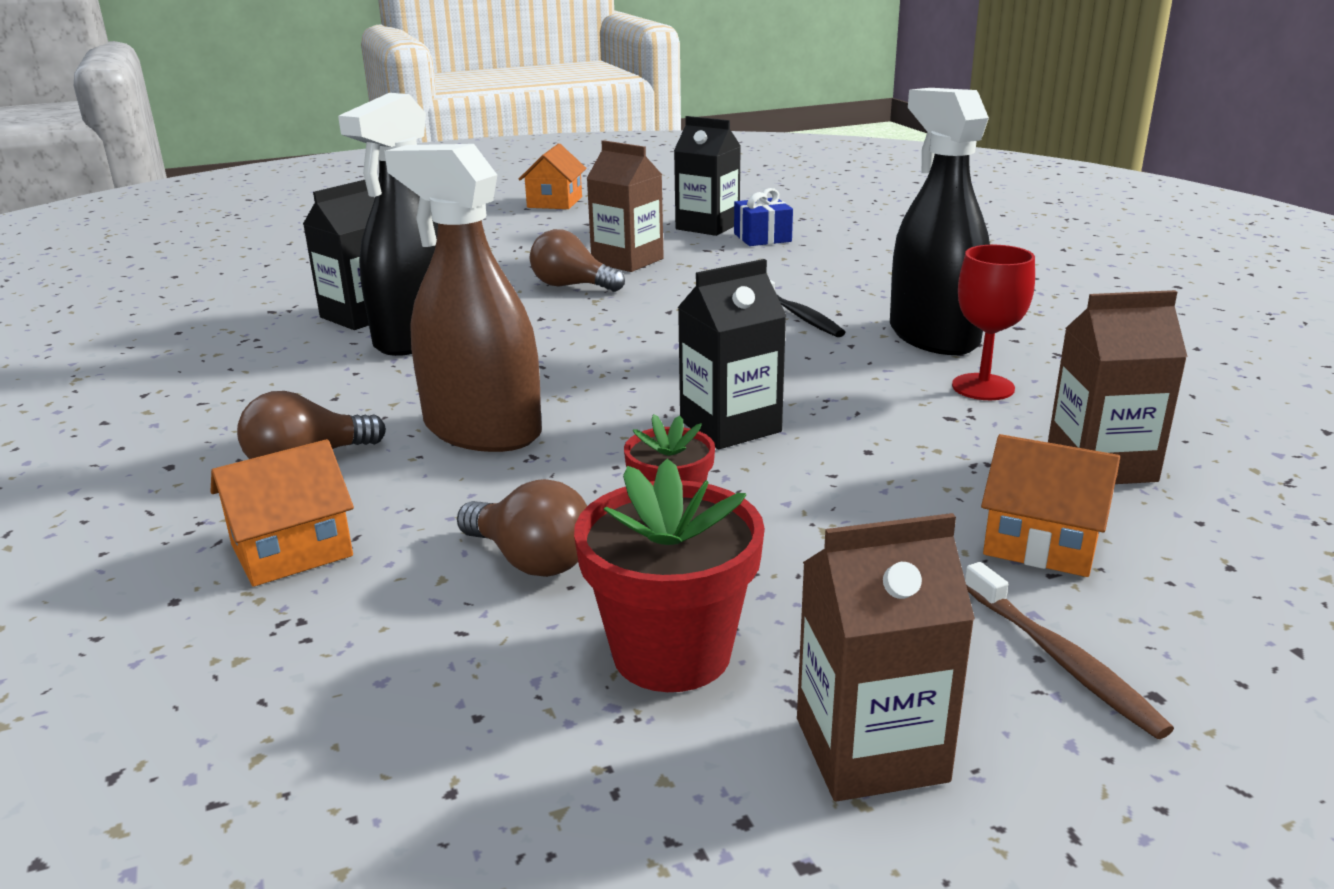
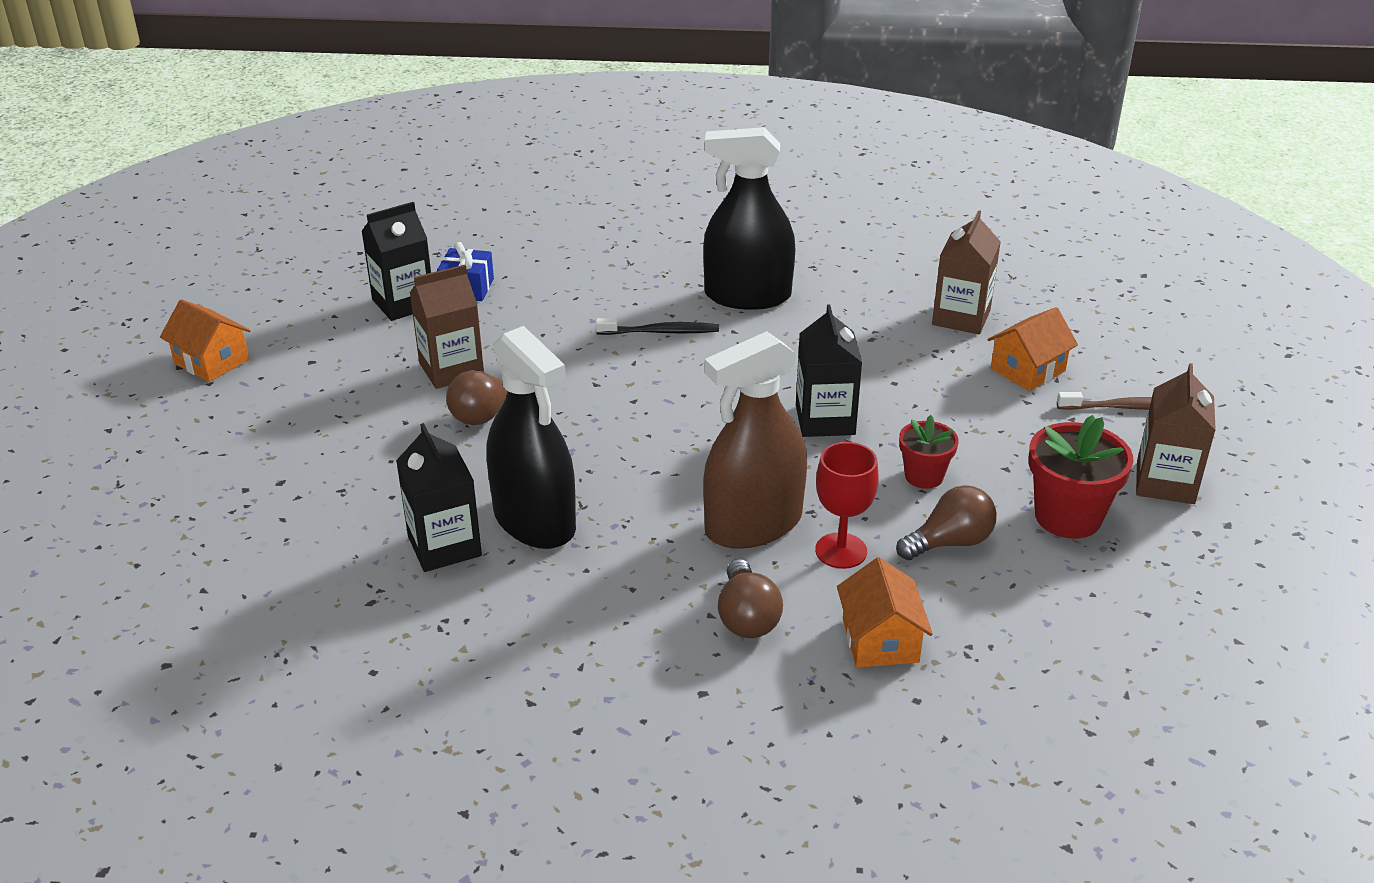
camera: 65 degrees left, 10 degrees up
red goblet [952,245,1035,400] -> red goblet moved to [815,442,879,569]

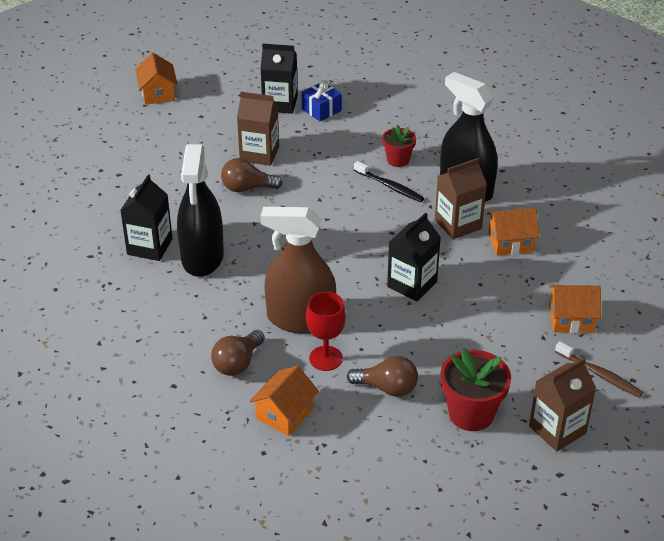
camera: 40 degrees right, 5 degrees up
red flower pot [899,415,959,489] -> red flower pot moved to [382,125,416,167]
brown carton [932,210,1001,334] -> brown carton moved to [435,158,487,239]
none -> orange house [487,208,540,256]

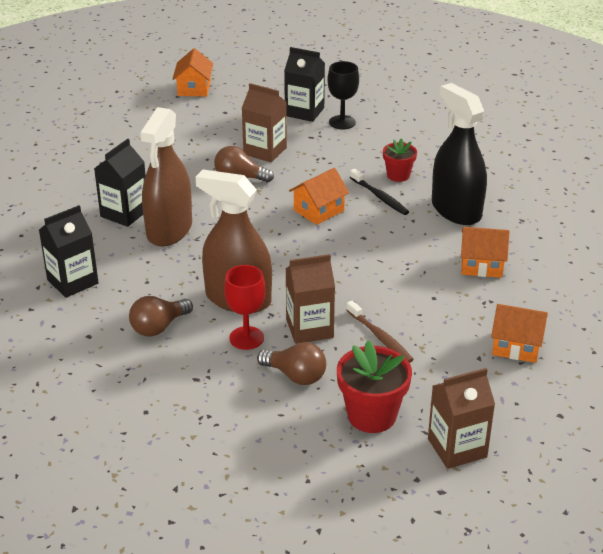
camera: 15 degrees right, 5 degrees down
black spray bottle [177,144,224,277] -> brown spray bottle [140,107,192,246]
orange house [250,366,319,436] -> orange house moved to [289,168,349,225]
blue gift [302,80,342,121] -> black goblet [327,61,359,129]
black carton [387,212,441,301] -> black carton moved to [39,205,99,298]
brown carton [435,158,487,239] -> brown carton moved to [285,254,335,344]
brown toothbrush [555,341,643,397] -> brown toothbrush moved to [346,301,414,363]

